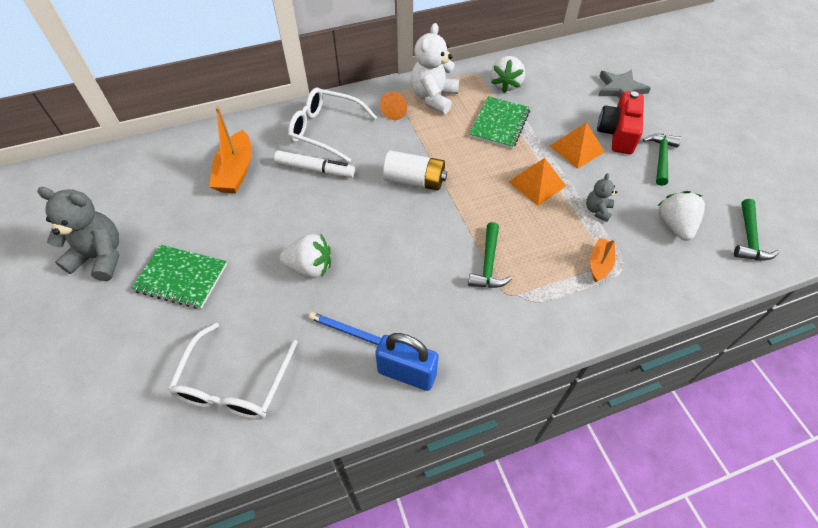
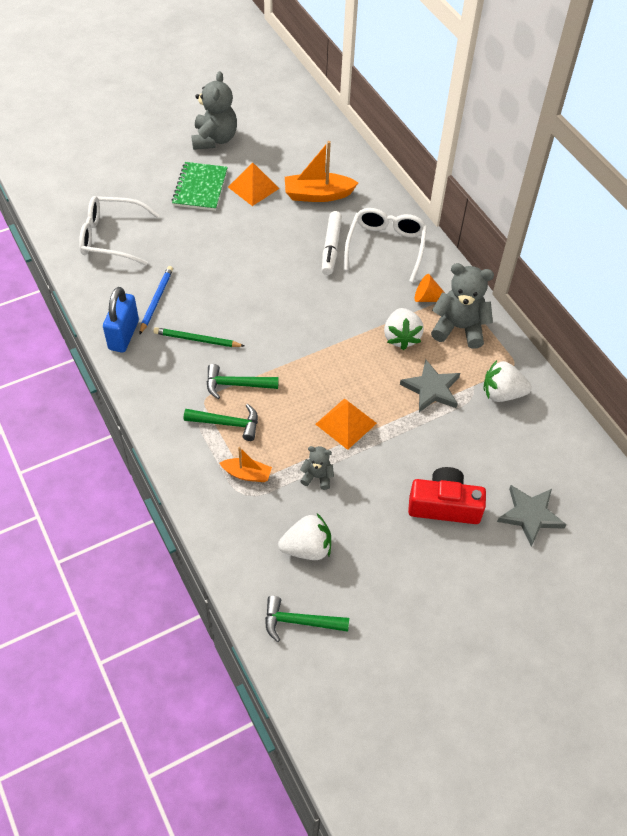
camera: 80 degrees right, 0 degrees up
white strawberry [280,234,331,278] -> white strawberry moved to [384,308,424,350]
white battery [383,151,447,191] -> none
white teddy bear [411,23,459,114] -> grey teddy bear [431,263,494,349]
green notebook [469,96,530,149] -> grey star [400,359,460,412]
orange pyramid [550,122,605,169] -> orange pyramid moved to [228,163,280,206]
green hammer [643,134,681,186] -> green hammer moved to [184,404,258,441]
none -> green pencil [154,327,244,347]

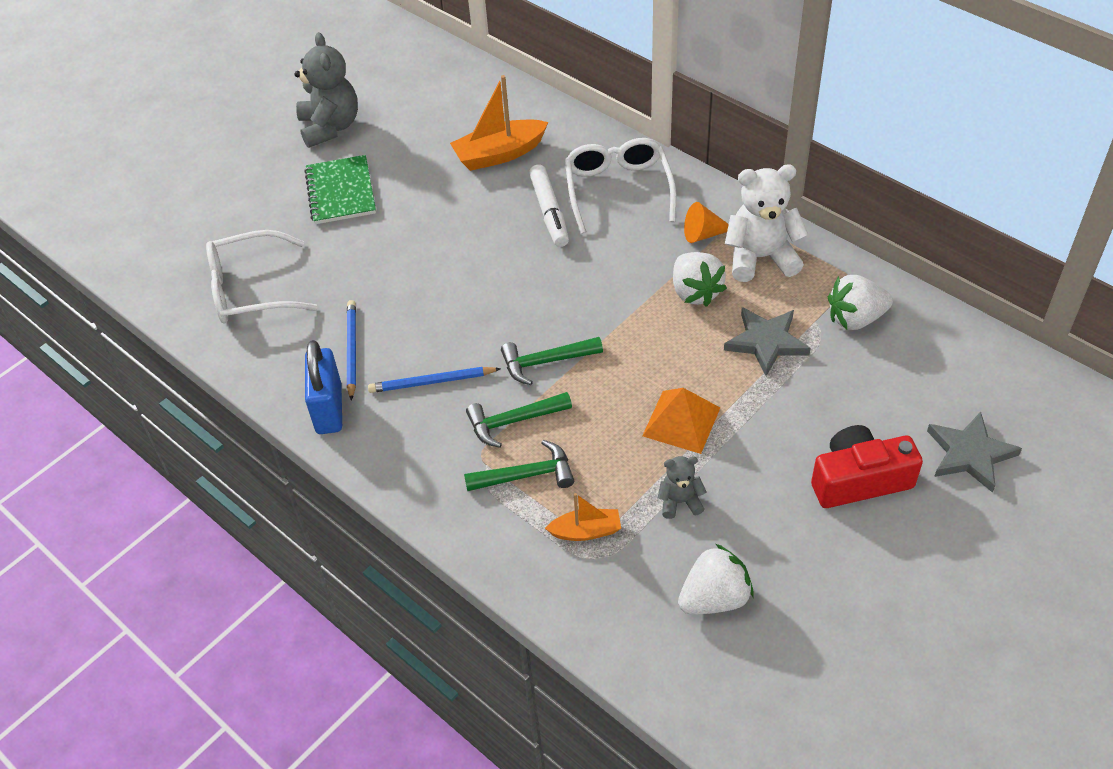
camera: 15 degrees left, 5 degrees down
green pencil [154,327,244,347] -> blue pencil [368,367,501,393]
orange pyramid [228,163,280,206] -> none
green hammer [265,596,349,642] -> green hammer moved to [501,337,603,385]
grey teddy bear [431,263,494,349] -> white teddy bear [725,165,808,282]

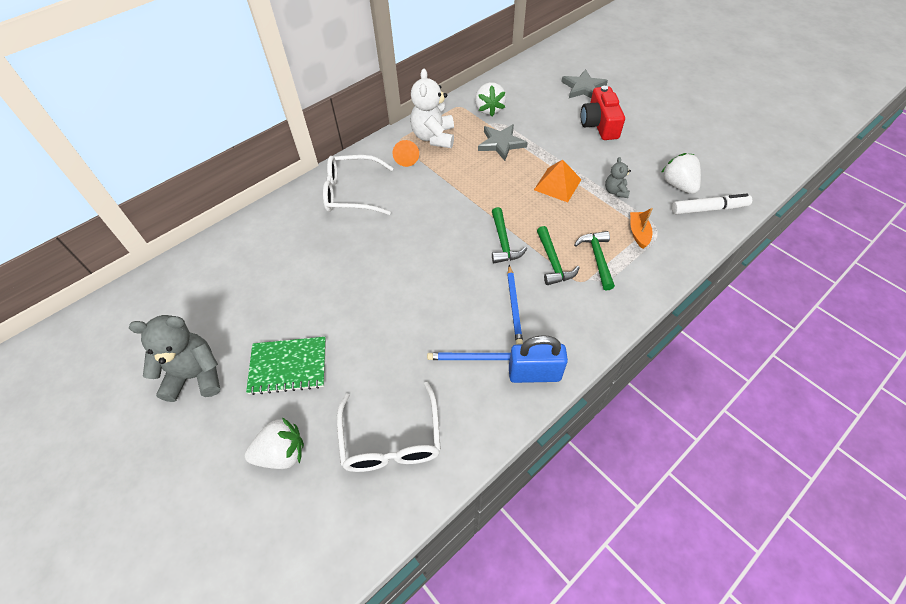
camera: 85 degrees left, 5 degrees up
orange boat [450,75,548,171] -> none
white marker [529,164,569,247] -> white marker moved to [672,193,752,214]
white strawberry [673,252,727,307] -> white strawberry moved to [245,417,304,469]

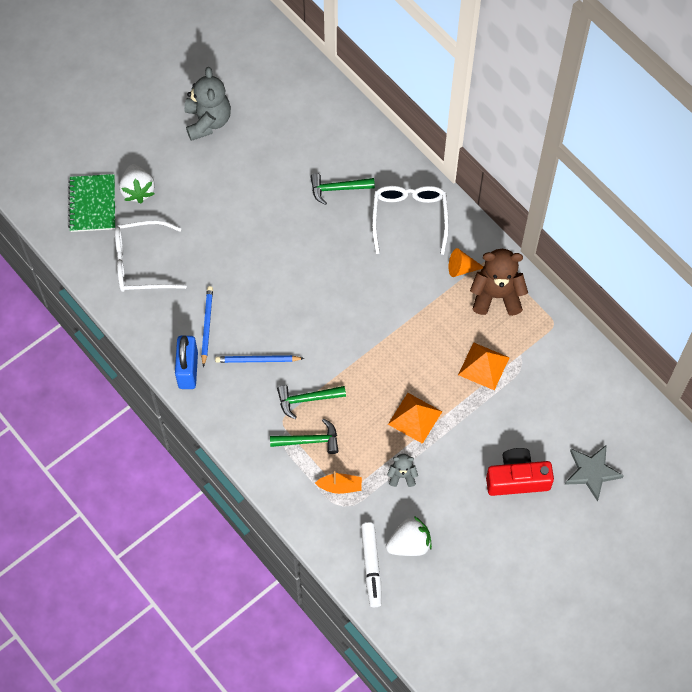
camera: 90 degrees right, 10 degrees up
green notebook [246,337,326,395] -> green notebook moved to [68,174,115,232]
white teddy bear [410,69,454,148] -> brown teddy bear [470,249,528,316]
white strawberry [475,82,506,116] -> none
grey star [478,124,528,161] -> orange pyramid [458,342,510,390]
green hammer [492,207,527,263] -> green hammer moved to [310,173,375,205]

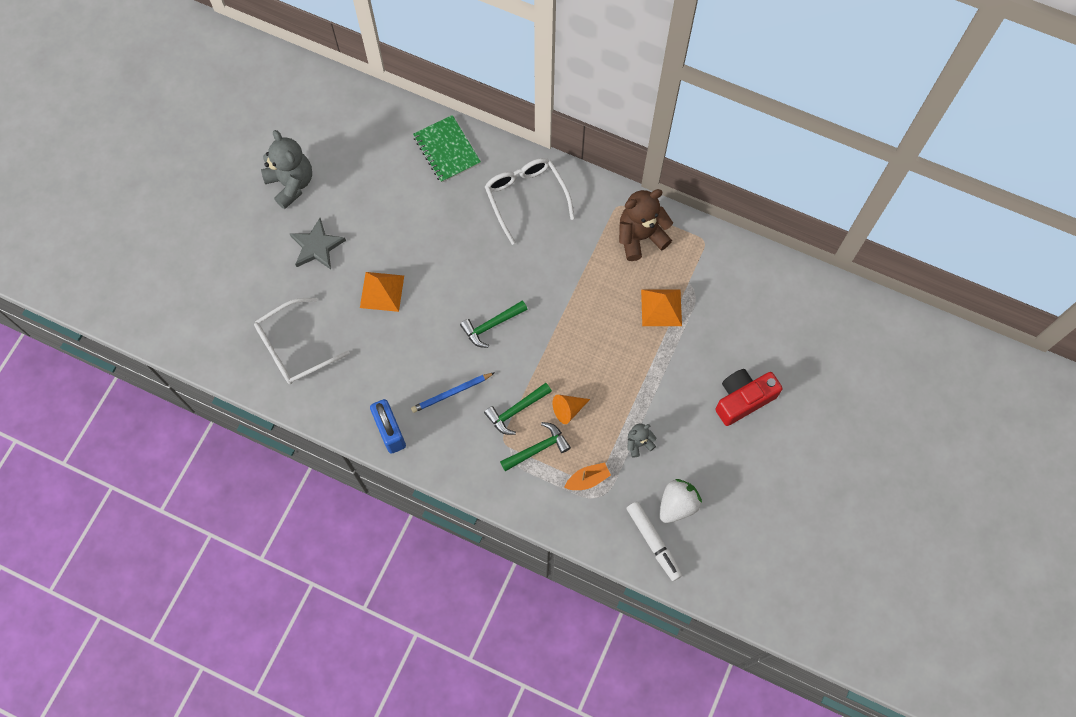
camera: 25 degrees left, 5 degrees up
green notebook [68,174,115,232] -> green notebook moved to [413,115,481,183]
white strawberry [119,164,155,203] -> none
blue pencil [201,286,213,367] -> none
green hammer [310,173,375,205] -> green hammer moved to [460,300,528,348]
orange pyramid [388,393,442,444] -> orange pyramid moved to [360,272,404,312]
orange cone [448,248,483,277] -> orange cone moved to [553,395,590,424]
grey star [565,445,624,501] -> grey star moved to [290,218,346,270]

